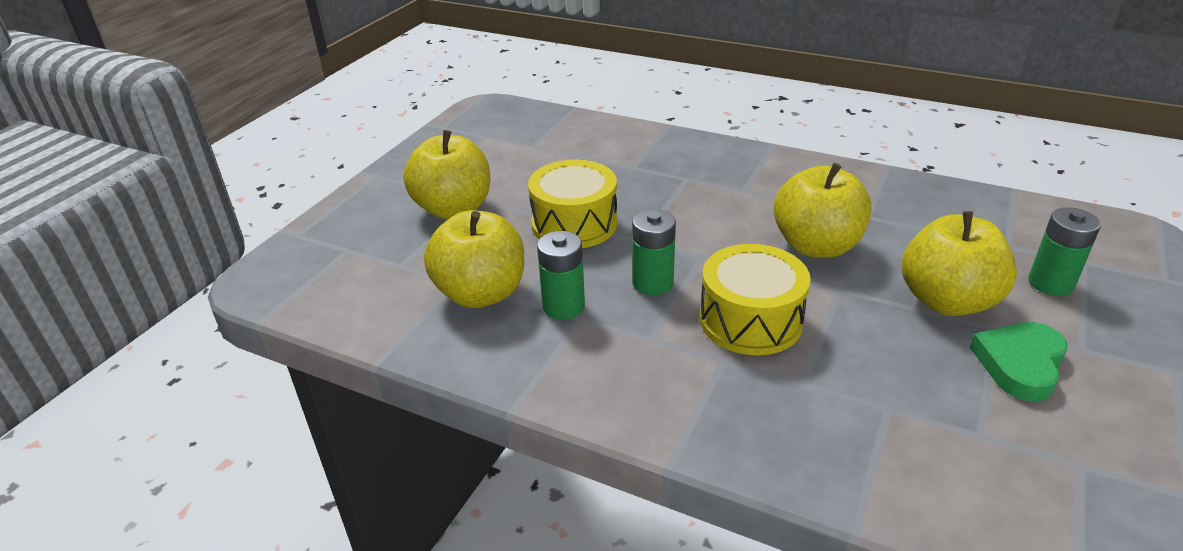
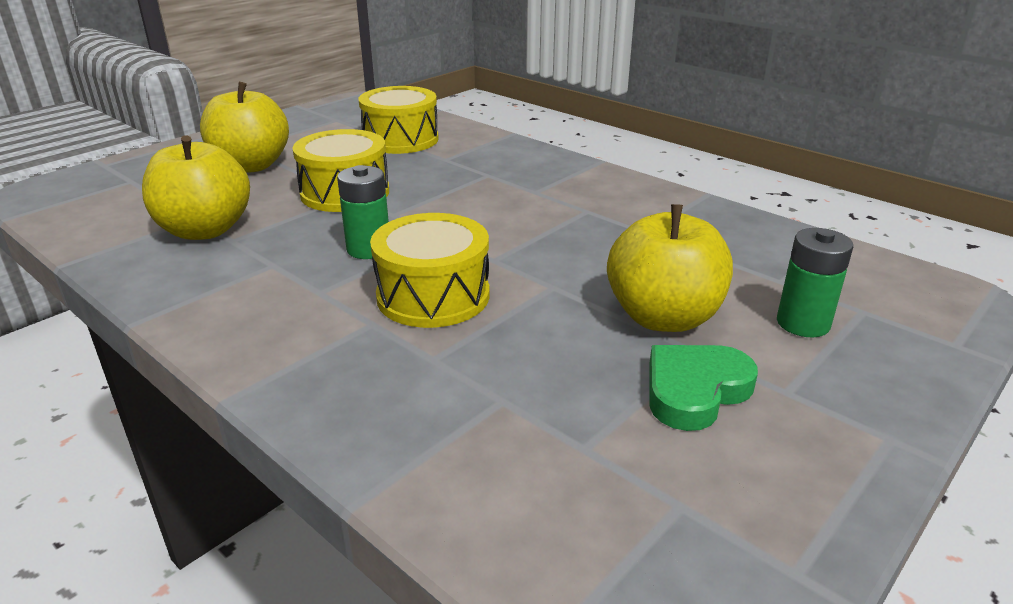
camera: 15 degrees right, 5 degrees down
green battery [537,231,585,320] -> none
yellow apple [773,163,872,258] -> none
none -> yellow drum [358,86,439,154]

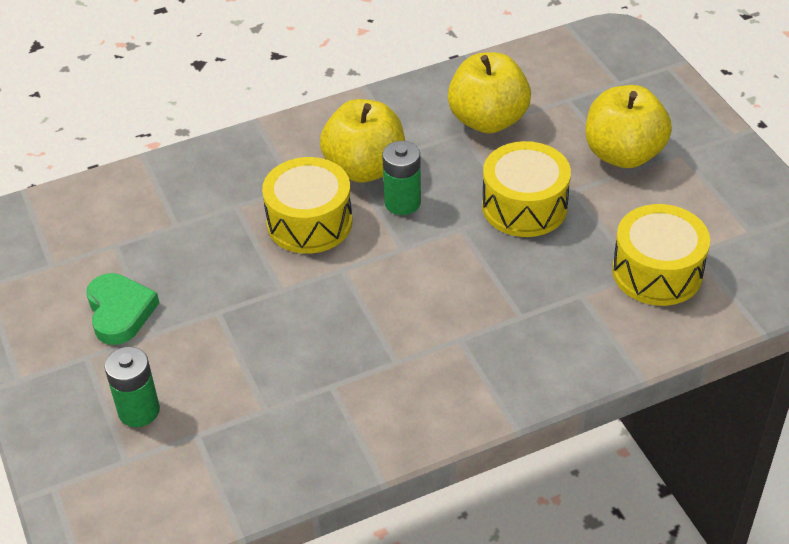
camera: 115 degrees right, 15 degrees up
yellow apple [607,204,733,332] -> yellow apple moved to [320,99,405,183]

